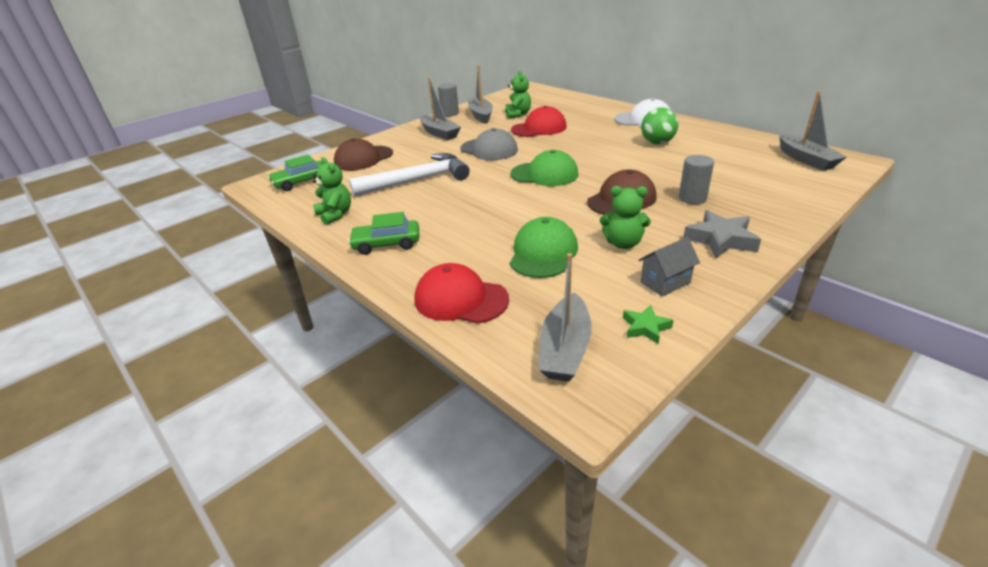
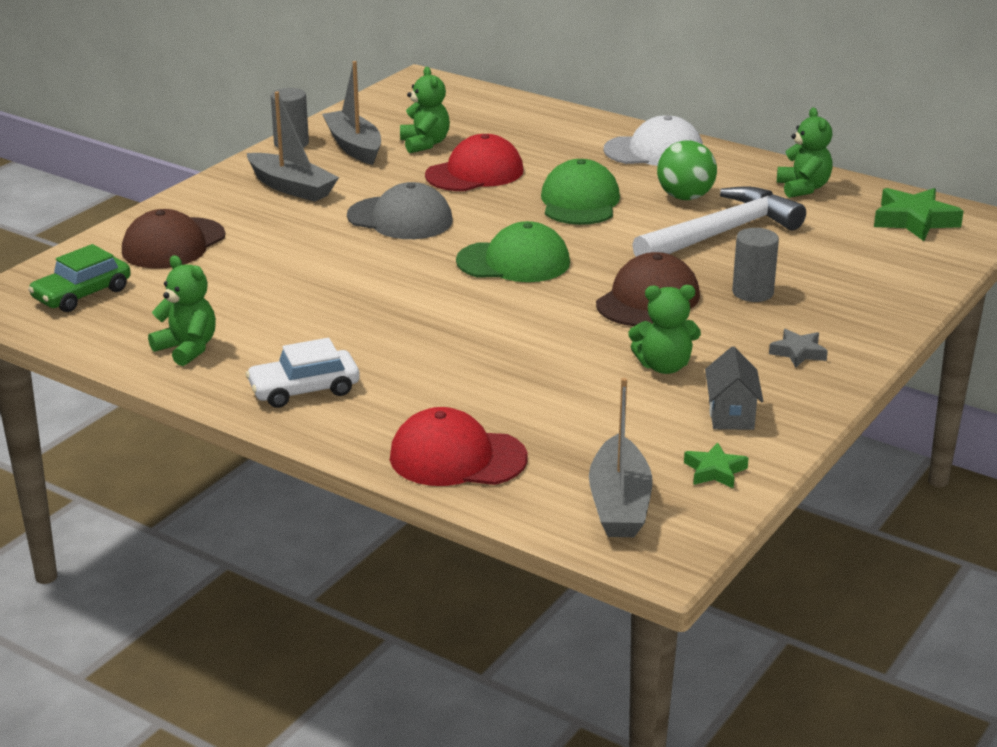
camera: 15 degrees left, 5 degrees down
green car [348,212,419,255] -> white car [246,338,360,408]
white hammer [349,153,470,197] -> white hammer moved to [632,186,806,257]
green cap [510,217,578,278] -> green cap moved to [541,159,620,225]
grey house [638,237,700,297] -> grey house turned 45 degrees counterclockwise [705,347,763,430]
grey star [683,210,761,258] -> grey star [769,329,828,367], size x0.57
grey boat [779,91,847,171] -> green star [874,188,964,241]
none -> green teddy bear [777,107,833,198]

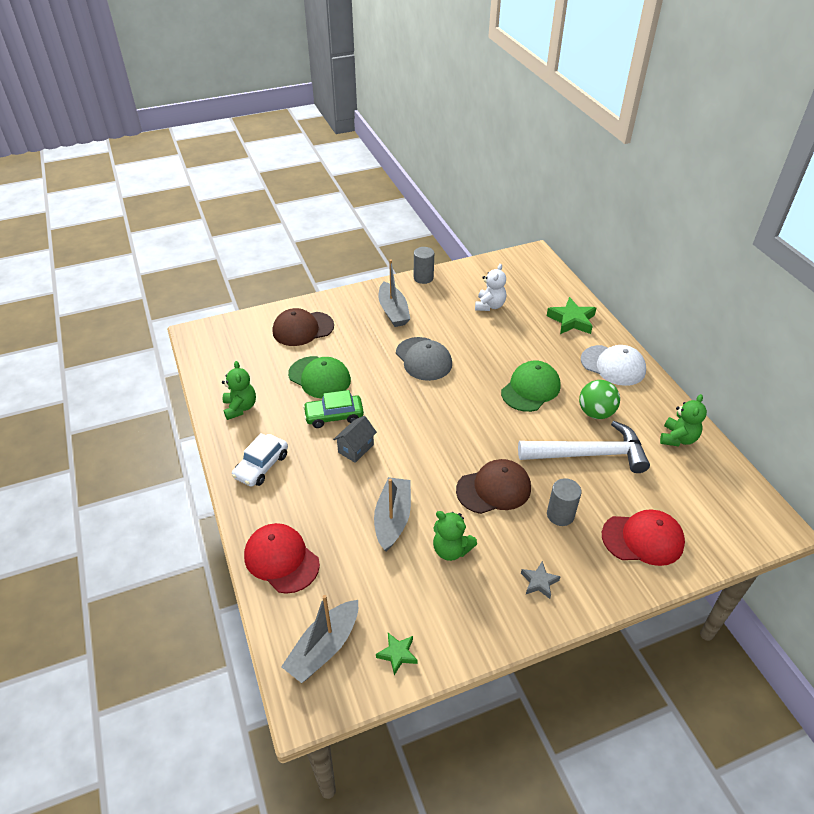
camera: 35 degrees right, 15 degrees up
green car [28,244,131,312] -> green car moved to [303,390,364,428]
white car [246,338,360,408] -> white car turned 75 degrees counterclockwise [232,433,288,487]
grey boat [322,61,381,165] -> grey boat moved to [374,477,411,551]
green teddy bear [400,67,450,153] -> white teddy bear [475,264,506,311]
red cap [425,134,523,191] -> red cap moved to [602,509,685,566]
green cap [456,221,570,282] -> green cap moved to [288,356,351,399]
grey house [705,347,763,430] -> grey house moved to [333,416,377,463]
green star [874,188,964,241] -> green star moved to [547,297,596,334]

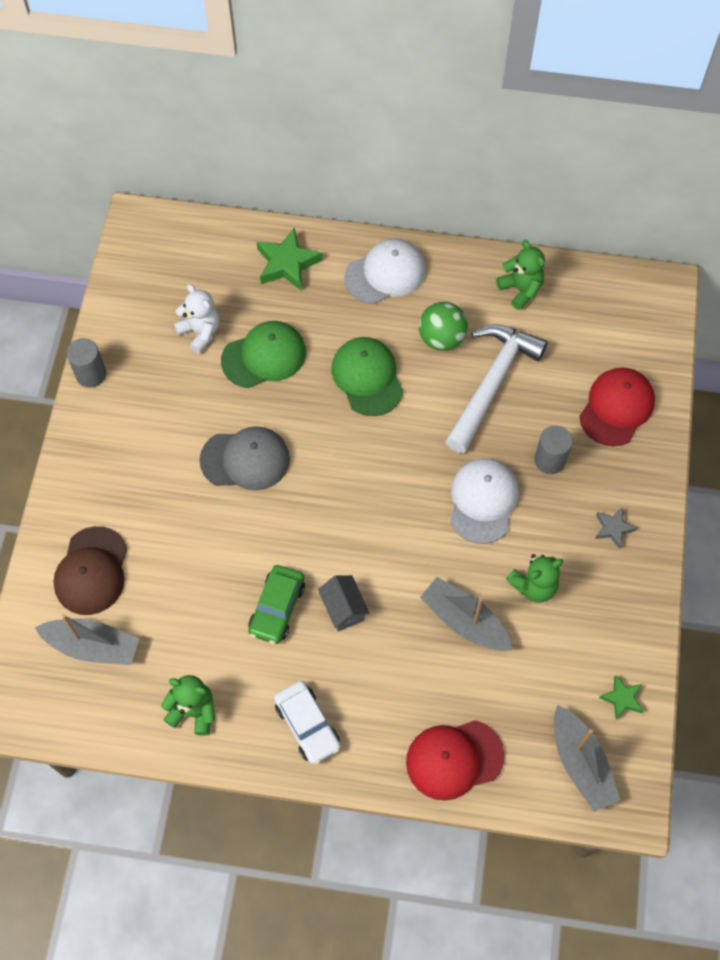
camera: 60 degrees left, 20 degrees up
green cap [288,356,351,399] -> green cap moved to [221,321,306,388]
grey boat [378,259,410,327] -> grey boat moved to [35,614,140,665]
brown cap [456,459,531,514] -> white cap [450,458,519,544]

